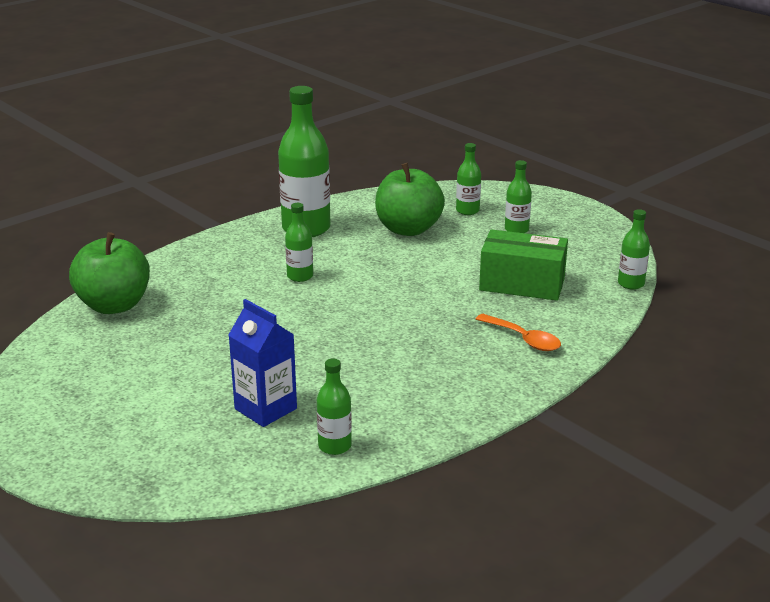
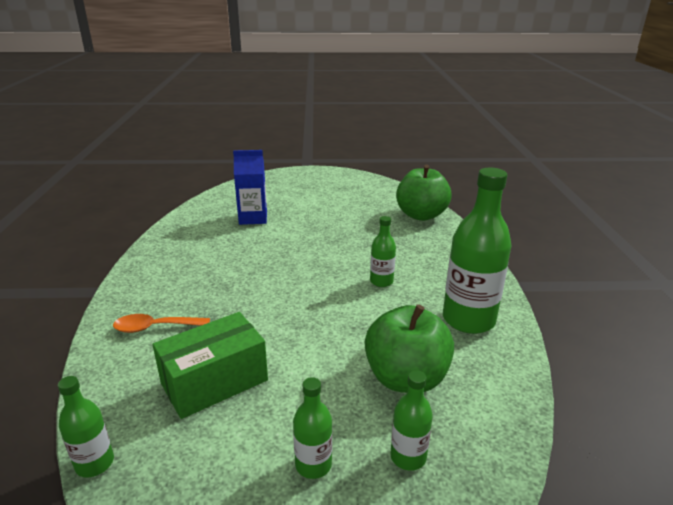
camera: 130 degrees right, 0 degrees up
green bottle [317,358,352,455] -> none

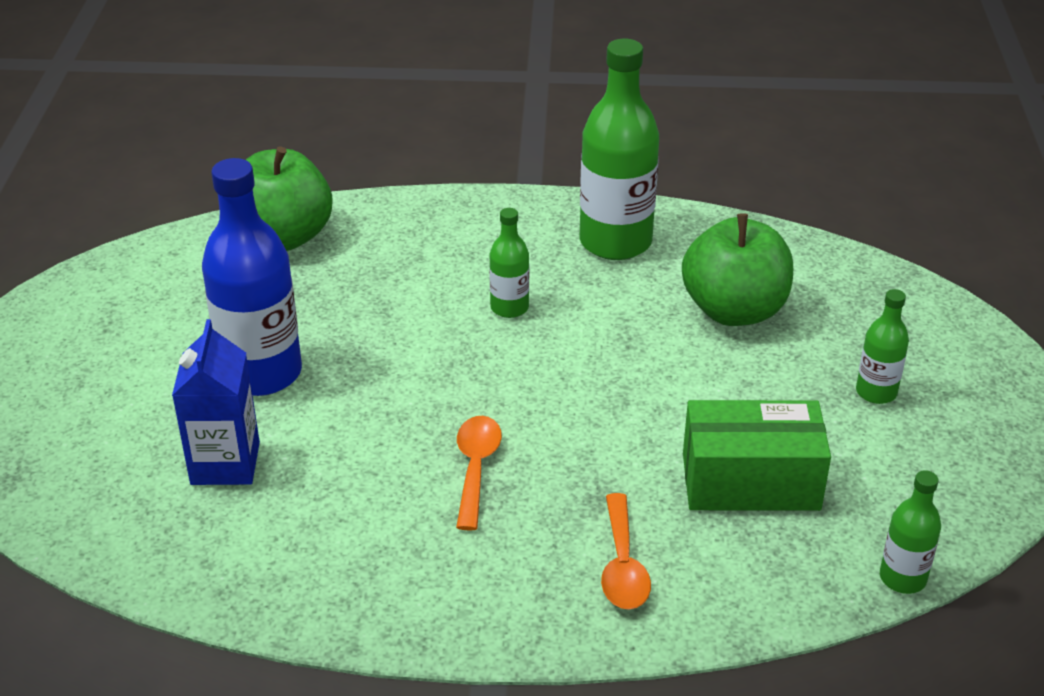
camera: 85 degrees left, 10 degrees up
green box [152,312,268,419] -> green box turned 60 degrees counterclockwise [683,400,831,511]
green bottle [390,370,433,471] -> none
none -> blue bottle [202,158,302,396]
none -> orange spoon [456,416,502,531]

